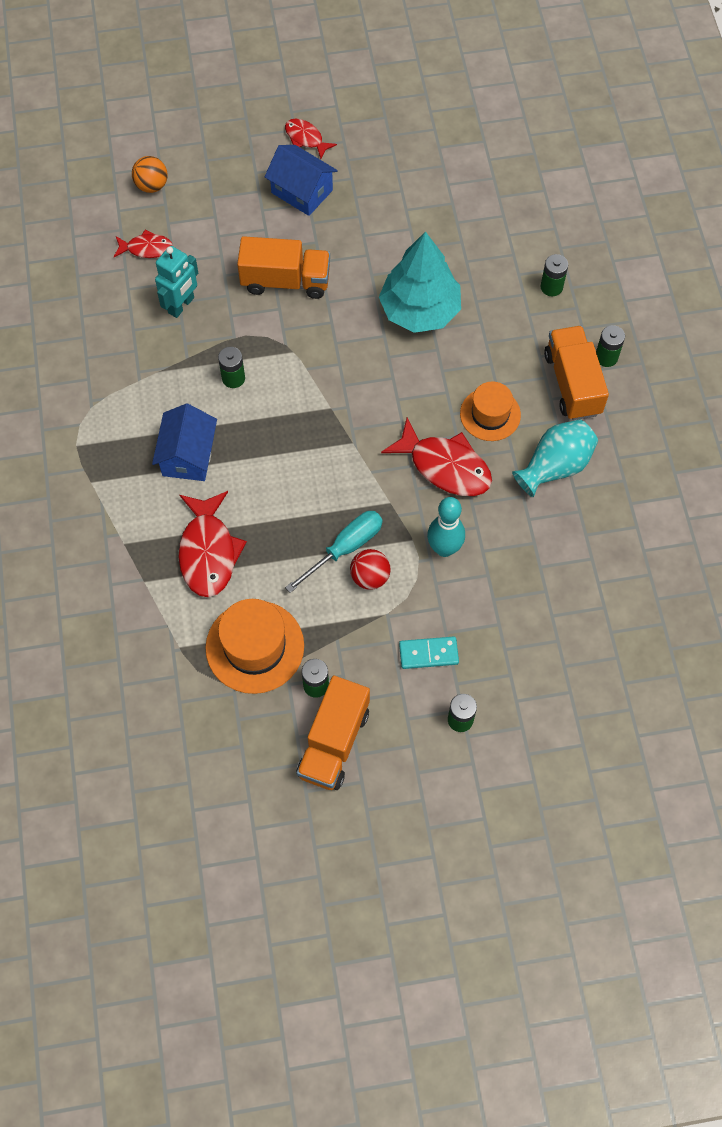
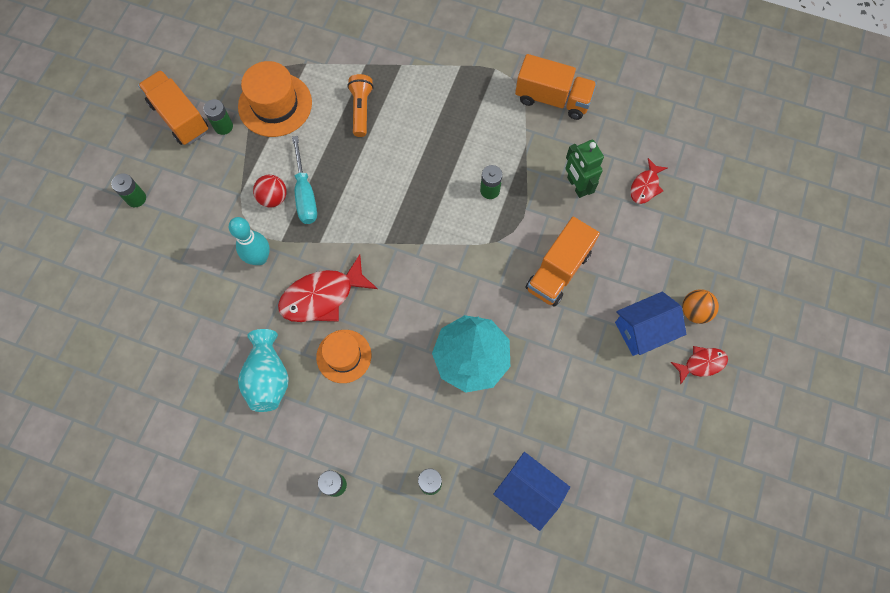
camera: 120 degrees right, 5 degrees up
orange ball [132,156,168,193] -> orange ball moved to [682,289,719,324]
blue house [152,403,217,481] -> blue house moved to [493,452,570,531]
turquoise robot [155,246,198,318] -> green robot [565,139,604,198]
red fish [178,491,247,597] -> orange flashlight [347,74,373,137]
turquoise domino [399,636,459,669] -> none
orange truck [544,326,609,420] -> orange truck moved to [515,54,597,120]

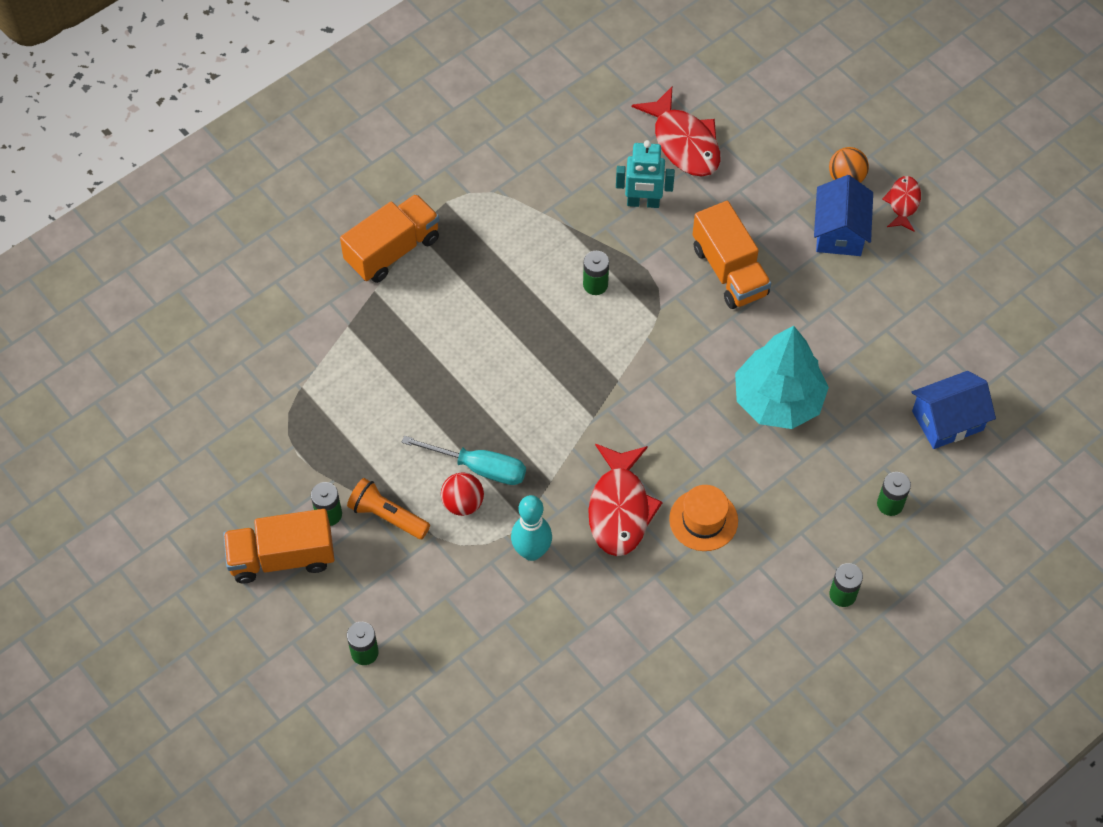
camera: 60 degrees left, 10 degrees down
orange hat [238,61,312,137] -> none
turquoise vase [238,329,289,412] -> none
orange flashlight [347,74,373,137] -> orange flashlight moved to [347,478,430,539]
orange truck [515,54,597,120] -> orange truck moved to [340,194,439,283]
green robot [565,139,604,198] -> turquoise robot [616,140,675,208]
red fish [630,158,667,204] -> red fish [632,87,720,177], size x1.78

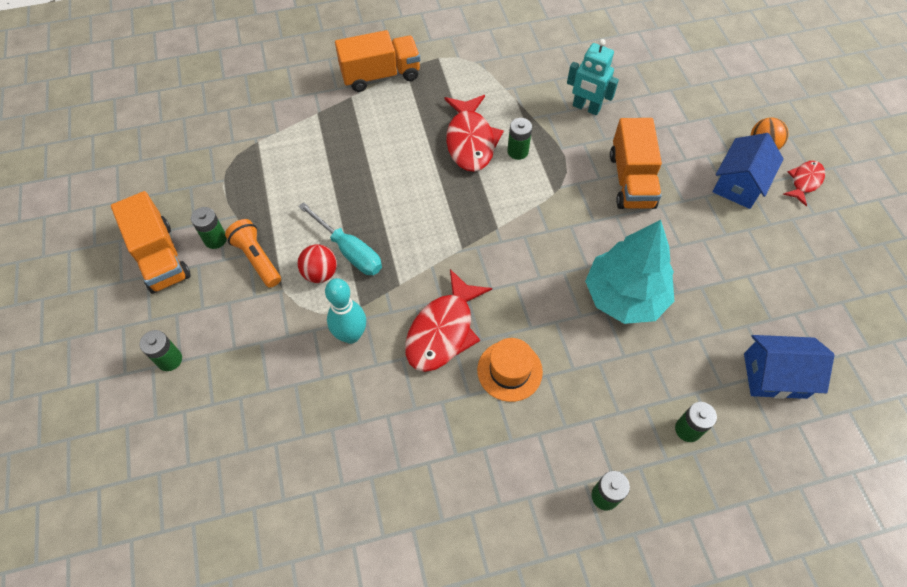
camera: 25 degrees right, 0 degrees up
orange truck [223,509,334,584] -> orange truck turned 135 degrees counterclockwise [111,191,191,294]
red fish [632,87,720,177] -> red fish moved to [444,95,504,172]

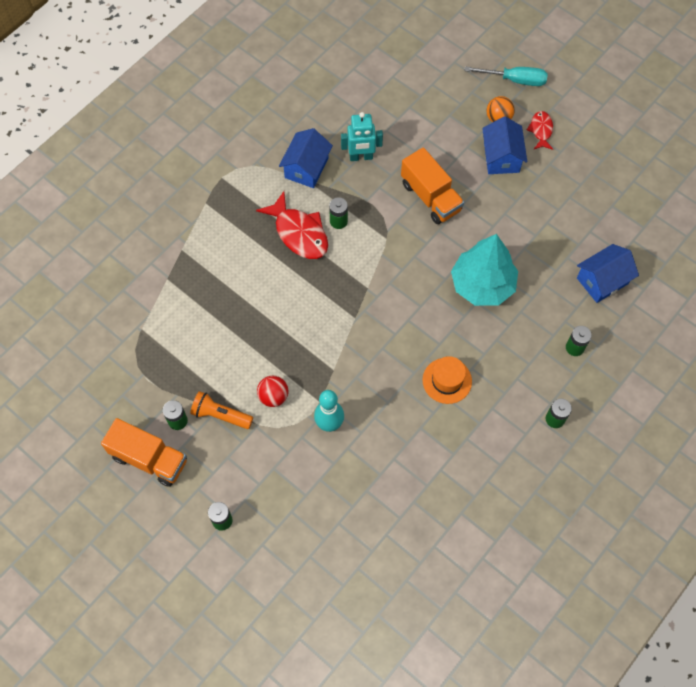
camera: 35 degrees left, 5 degrees up
turquoise screwdriver [298,202,382,275] -> turquoise screwdriver moved to [464,67,548,86]
orange truck [335,30,420,92] -> none
red fish [405,269,492,372] -> none
none -> blue house [279,128,333,188]

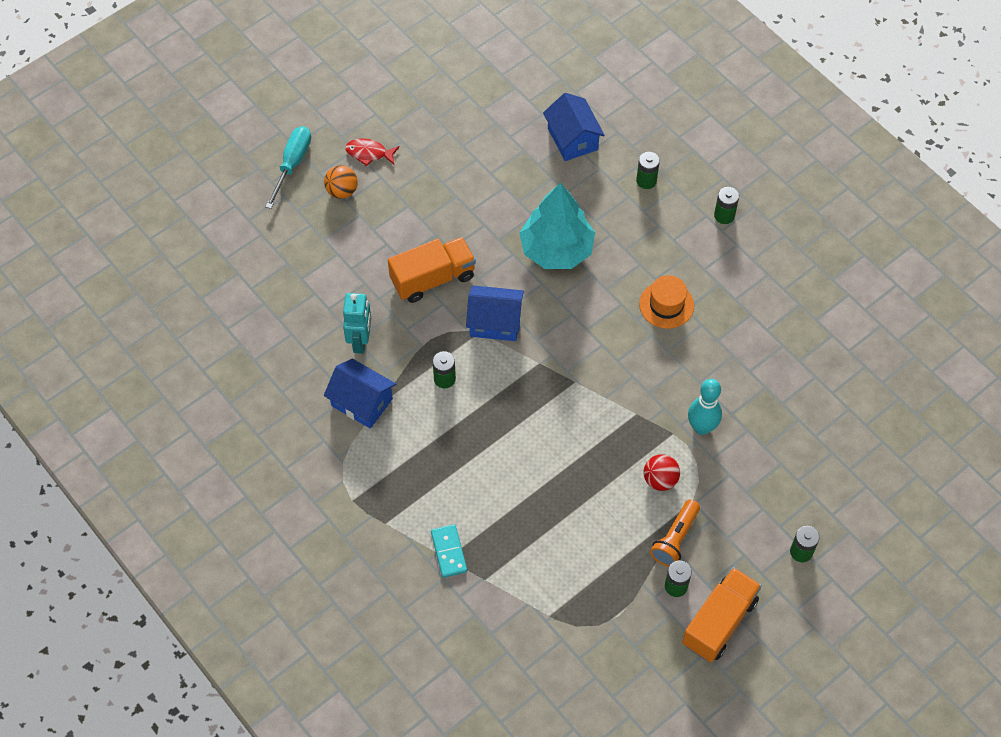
camera: 80 degrees left, 5 degrees down
red fish [256,191,328,259] -> none
blue house [482,116,527,174] -> blue house moved to [466,285,524,341]
none -> turquoise domino [431,524,467,578]

